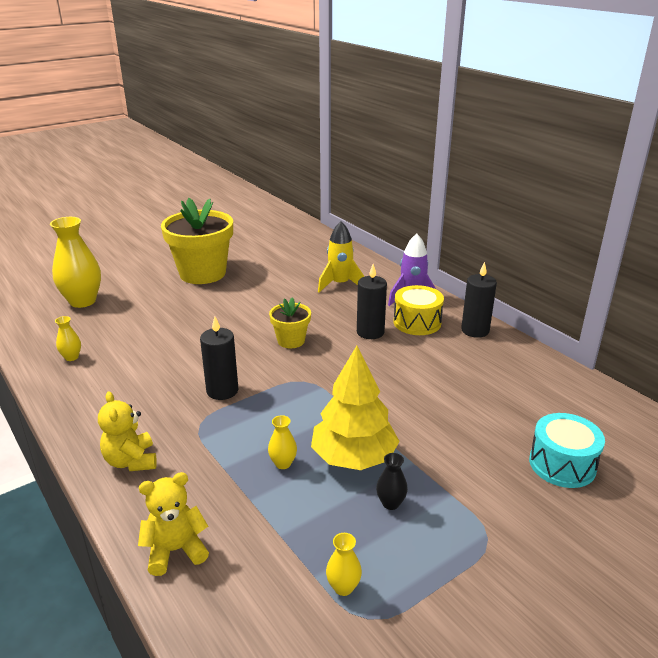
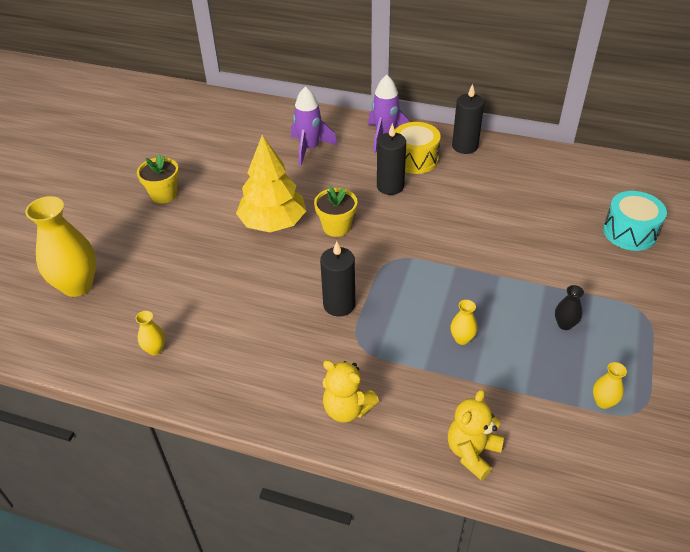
camera: 35 degrees left, 15 degrees up
yellow flower pot [161,198,233,284] -> yellow flower pot [137,154,179,203], size x0.50
yellow tree [311,346,400,470] -> yellow tree moved to [236,135,306,232]
yellow rocket [318,221,364,292] -> purple rocket [291,86,337,166]

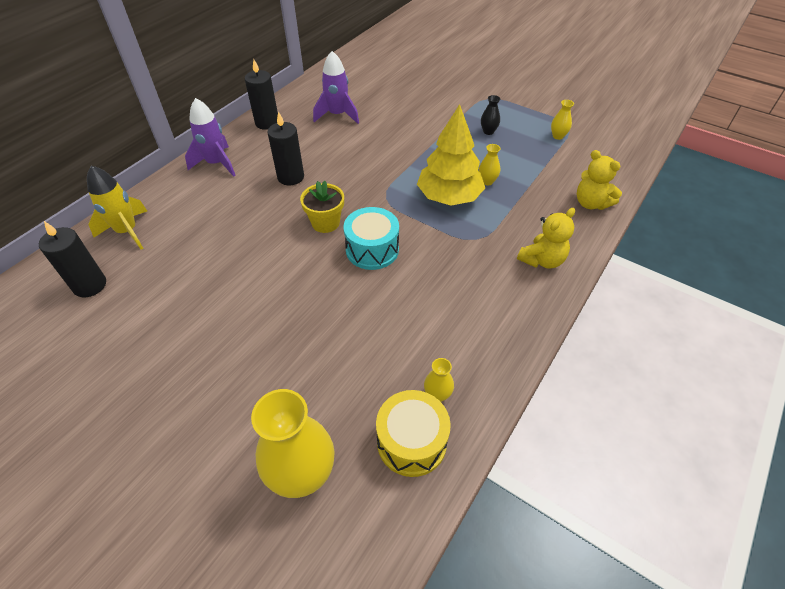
camera: 75 degrees left, 5 degrees up
yellow flower pot [137,154,179,203] -> none
yellow tree [236,135,306,232] -> yellow tree moved to [417,104,485,206]
purple rocket [291,86,337,166] -> purple rocket moved to [313,51,359,124]
black candle [320,241,355,316] -> black candle moved to [39,221,106,297]
yellow drum [395,122,441,174] -> yellow drum moved to [376,390,451,477]
turquoise drum [603,191,667,251] -> turquoise drum moved to [344,207,399,270]
none -> yellow rocket [87,166,147,250]

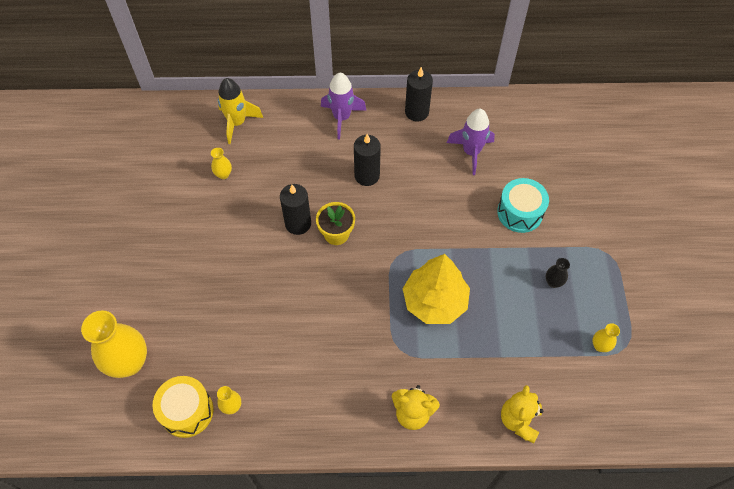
camera: 55 degrees right, 10 degrees up
black candle [39,221,106,297] -> black candle moved to [280,184,311,235]
turquoise drum [344,207,399,270] -> turquoise drum moved to [497,178,549,233]
yellow vase [479,144,500,185] -> yellow vase moved to [211,148,232,179]

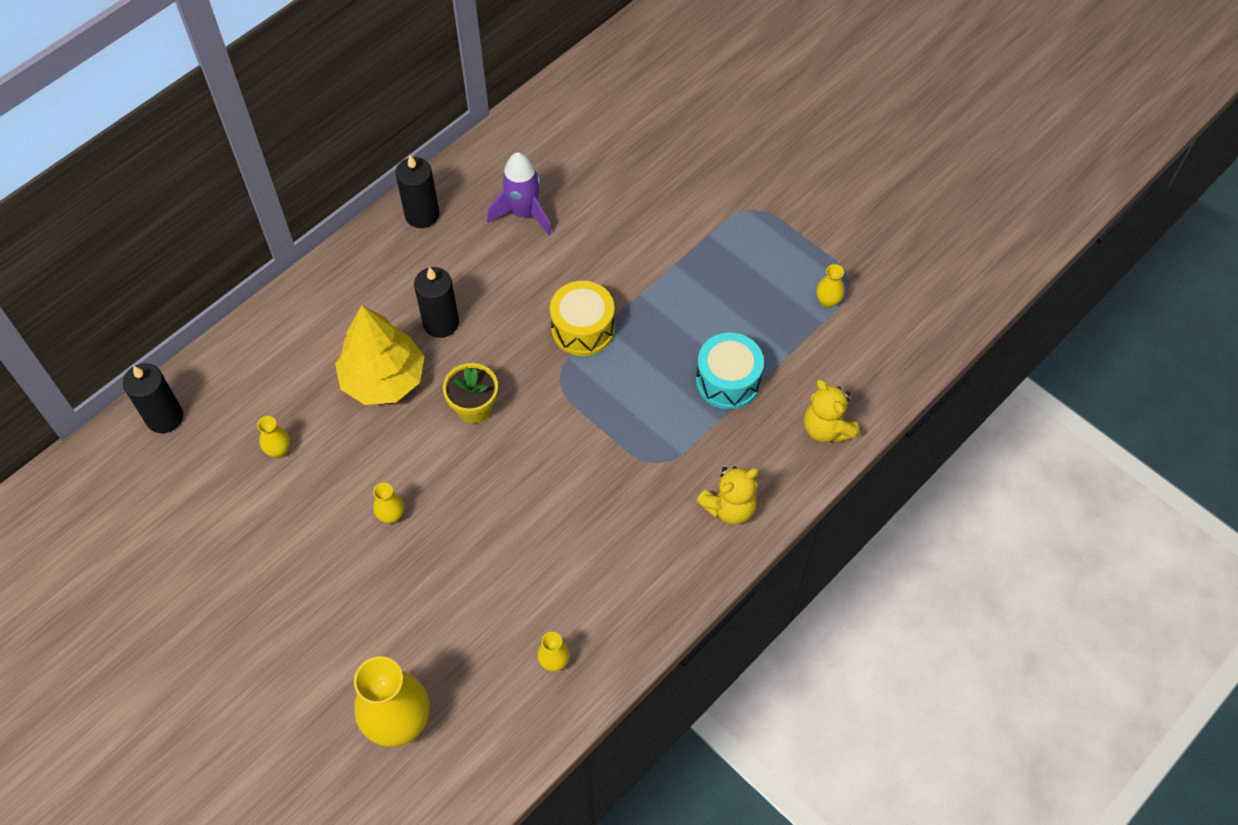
camera: 45 degrees left, 0 degrees up
yellow drum [153,376,213,438] -> yellow drum moved to [550,281,615,356]
yellow rocket [218,78,263,144] -> none
black candle [280,184,311,235] -> black candle moved to [123,363,183,433]
purple rocket [321,73,367,139] -> none
yellow tree [403,254,470,324] -> yellow tree moved to [335,305,424,405]
turquoise drum [497,178,549,233] -> turquoise drum moved to [696,333,764,409]
black vase [546,258,570,288] -> none
none -> yellow vase [373,483,404,524]

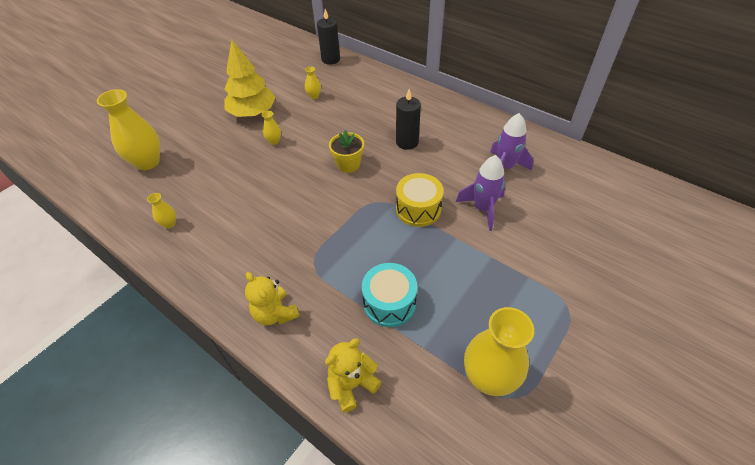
camera: 85 degrees right, 10 degrees down
yellow tree [335,305,424,405] -> yellow tree moved to [224,40,276,117]
black candle [395,155,439,228] -> none
yellow vase [816,264,845,308] -> yellow vase [464,307,534,396], size x2.22
none -> purple rocket [456,155,505,231]

